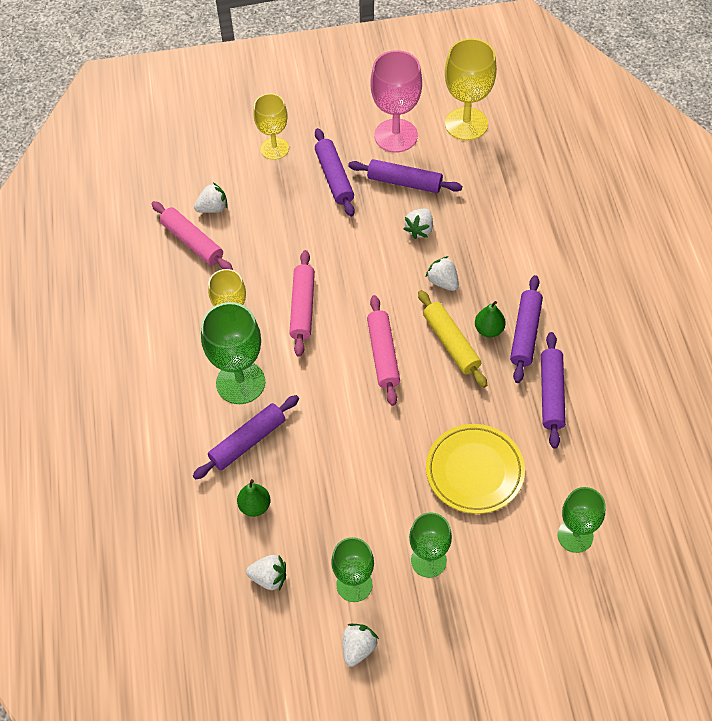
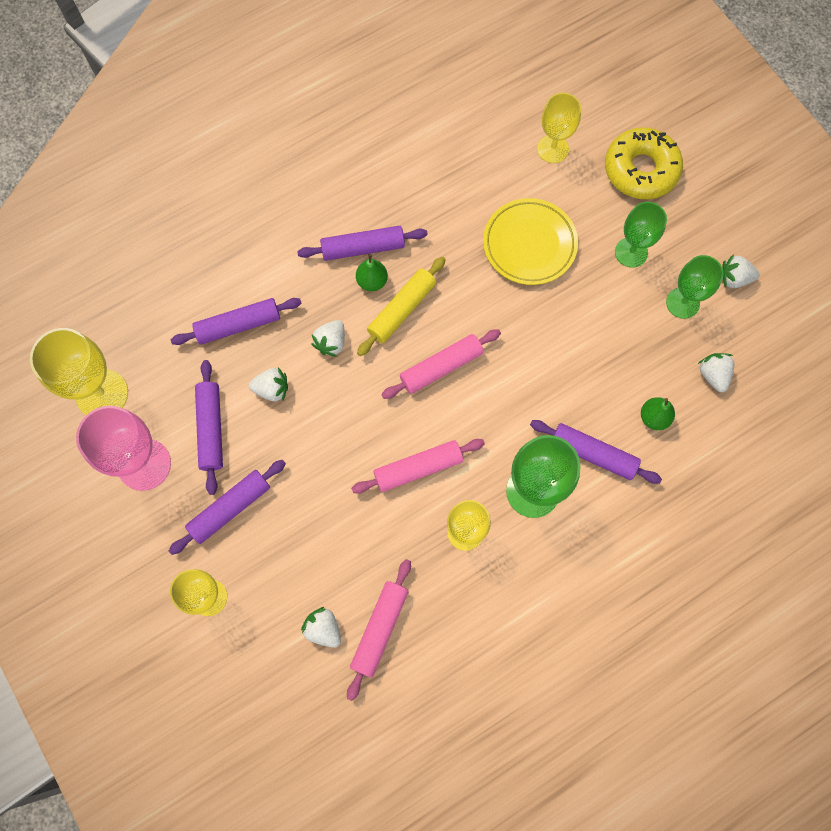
camera: 115 degrees left, 15 degrees up
purple rolling pin [541,332,566,449] -> purple rolling pin moved to [171,298,301,345]
green goblet [558,487,606,553] -> yellow goblet [537,93,581,163]
none -> yellow donut [605,127,683,199]

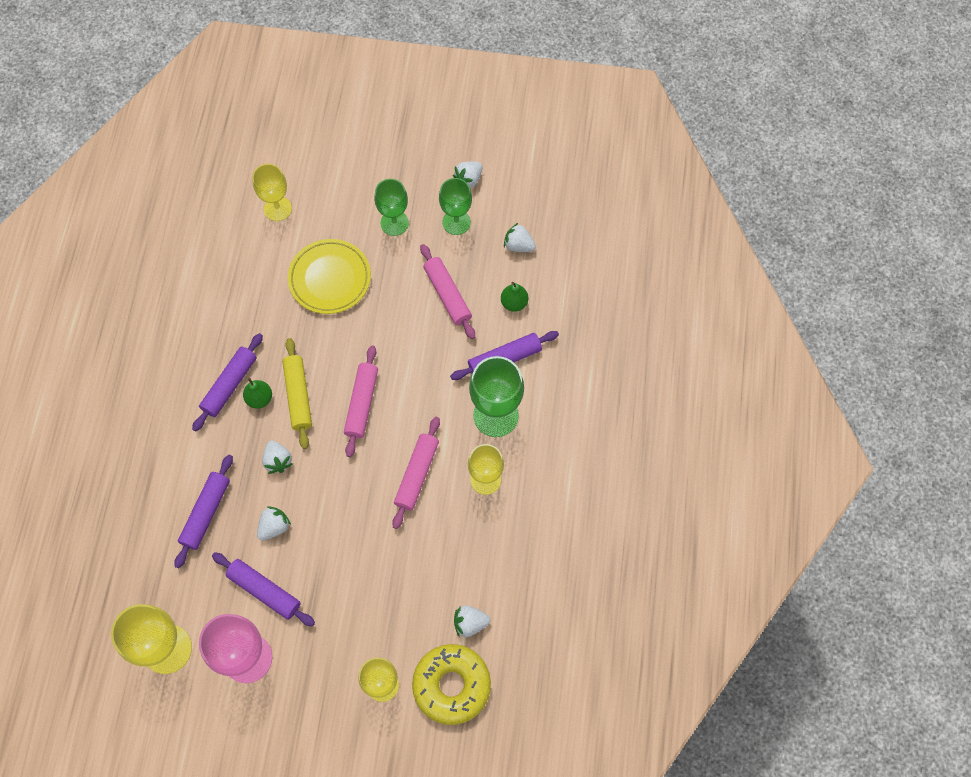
camera: 50 degrees left, 5 degrees down
purple rolling pin [169,460,286,555] -> none
pink rolling pin [347,559,411,701] -> pink rolling pin moved to [420,244,475,339]
yellow donut [605,127,683,199] -> yellow donut moved to [412,644,491,725]

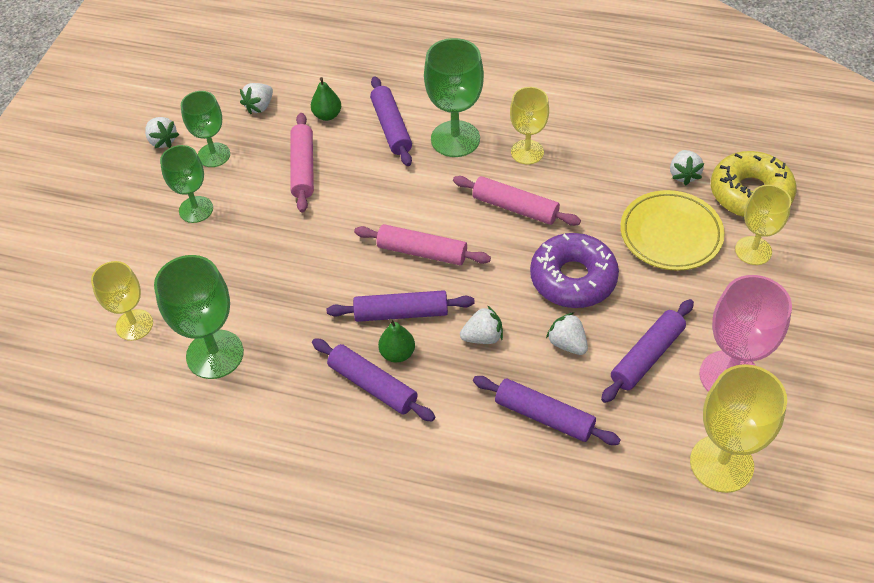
camera: 80 degrees left, 15 degrees down
yellow rolling pin [282,338,312,449] -> purple rolling pin [327,290,475,322]
yellow plate [288,239,371,314] -> yellow plate moved to [620,190,725,271]
pink rolling pin [420,244,475,339] -> pink rolling pin turned 75 degrees counterclockwise [290,113,314,213]
none -> green goblet [154,255,244,379]
none -> purple donut [530,233,619,308]

